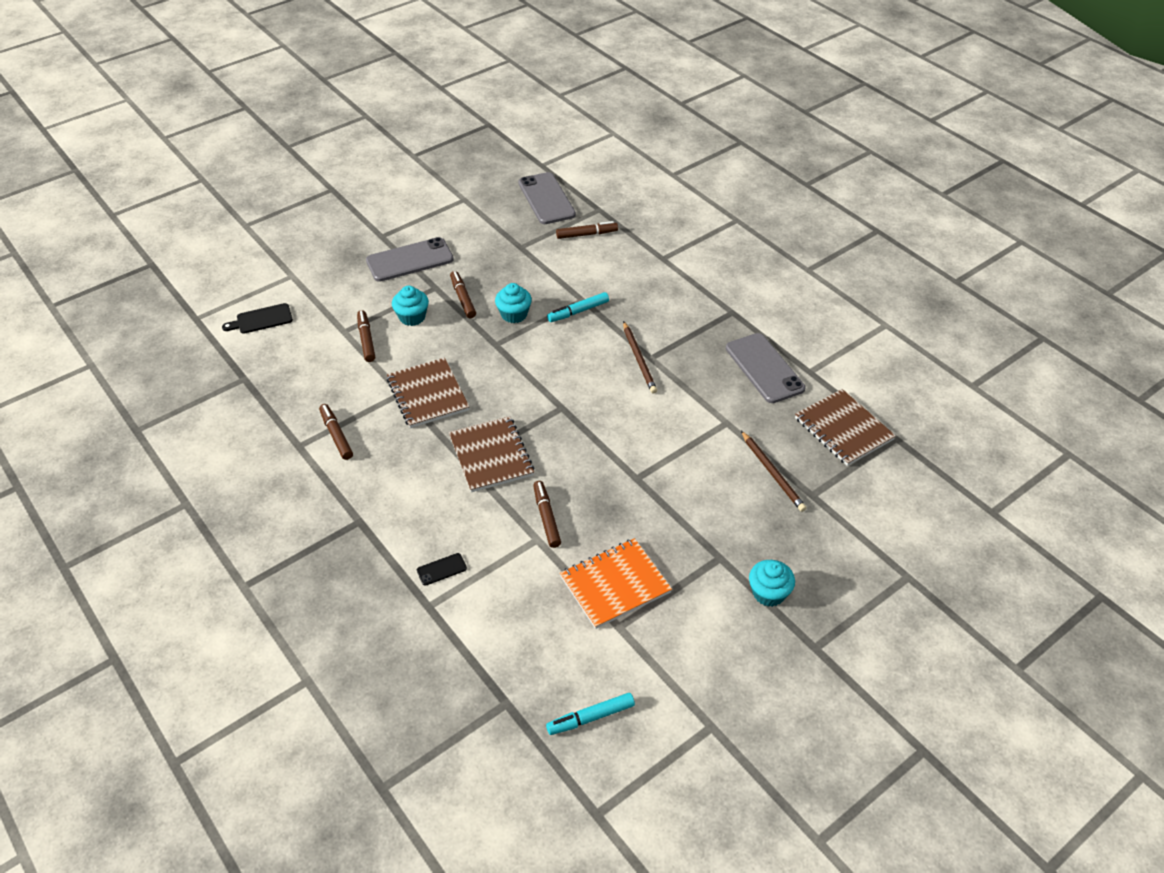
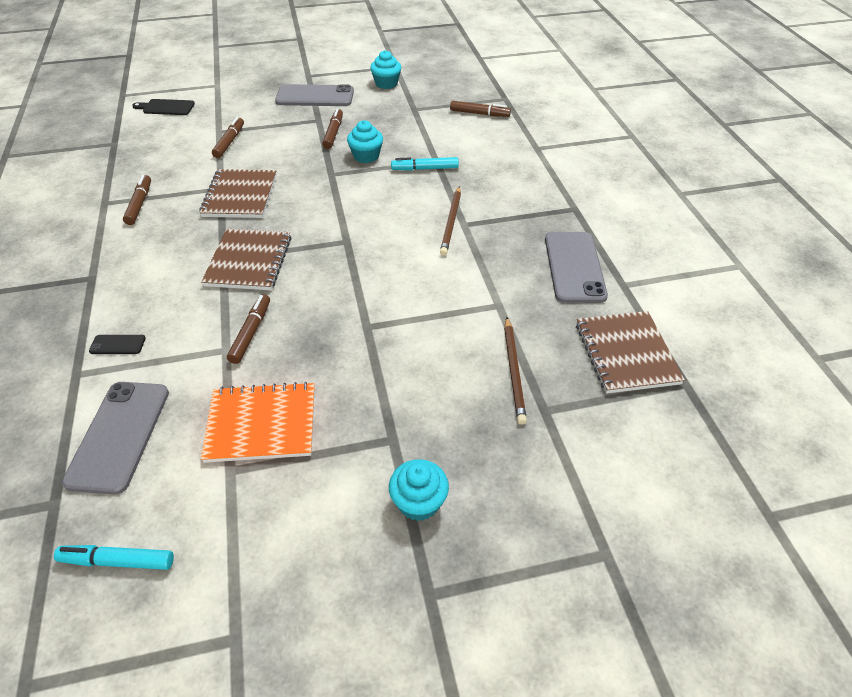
camera: 25 degrees right, 0 degrees up
turquoise cupcake [392,286,429,326] -> turquoise cupcake moved to [370,50,401,89]
grey phone [518,172,576,224] -> grey phone moved to [62,382,169,495]

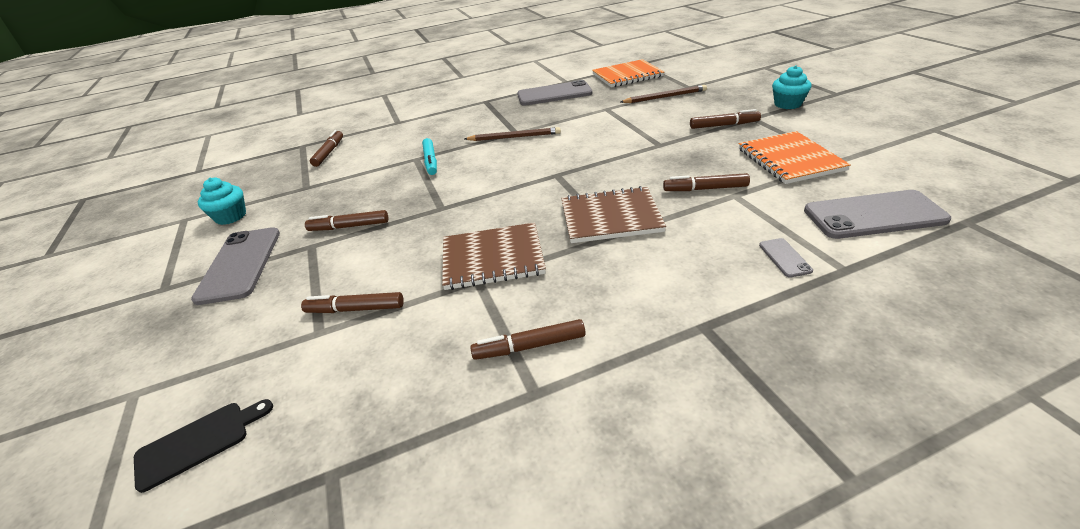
camera: 95 degrees left, 10 degrees down
turquoise marker [54,545,174,570] -> none
black phone [89,335,146,354] -> grey phone [759,238,813,278]
black cutting board [132,99,195,115] -> black cutting board turned 120 degrees counterclockwise [134,399,273,493]
turquoise cupcake [347,120,383,163] -> none
brown notebook [576,311,685,394] -> orange notebook [592,59,664,87]
none -> brown marker [690,109,761,129]

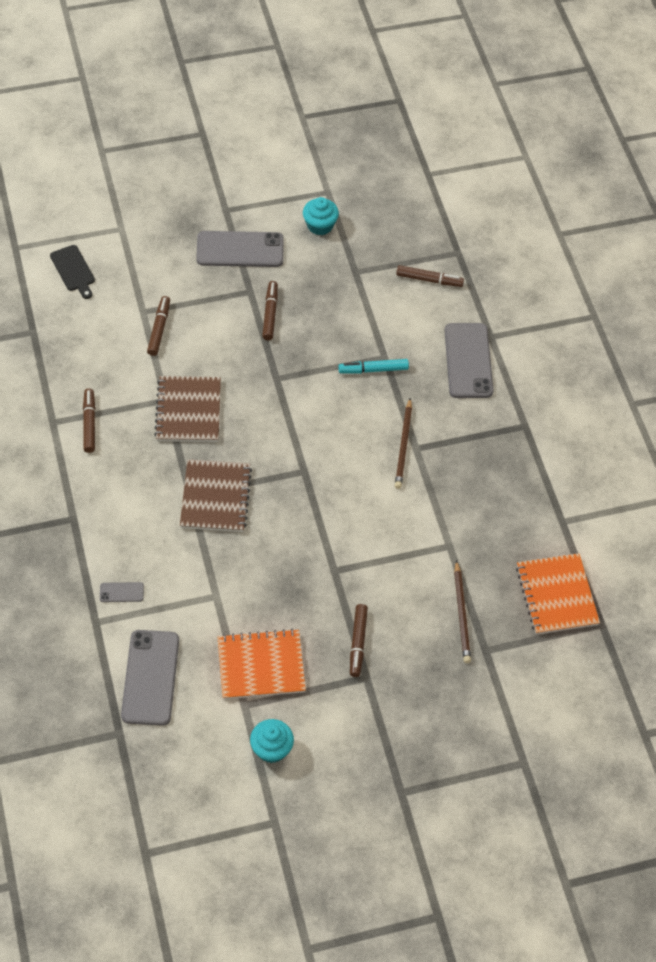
camera: 90 degrees right, 20 degrees up
grey phone [517,80,592,106] -> grey phone moved to [445,323,493,398]
brown marker [663,173,750,191] -> none
turquoise cupcake [772,65,811,109] -> turquoise cupcake moved to [250,719,294,763]

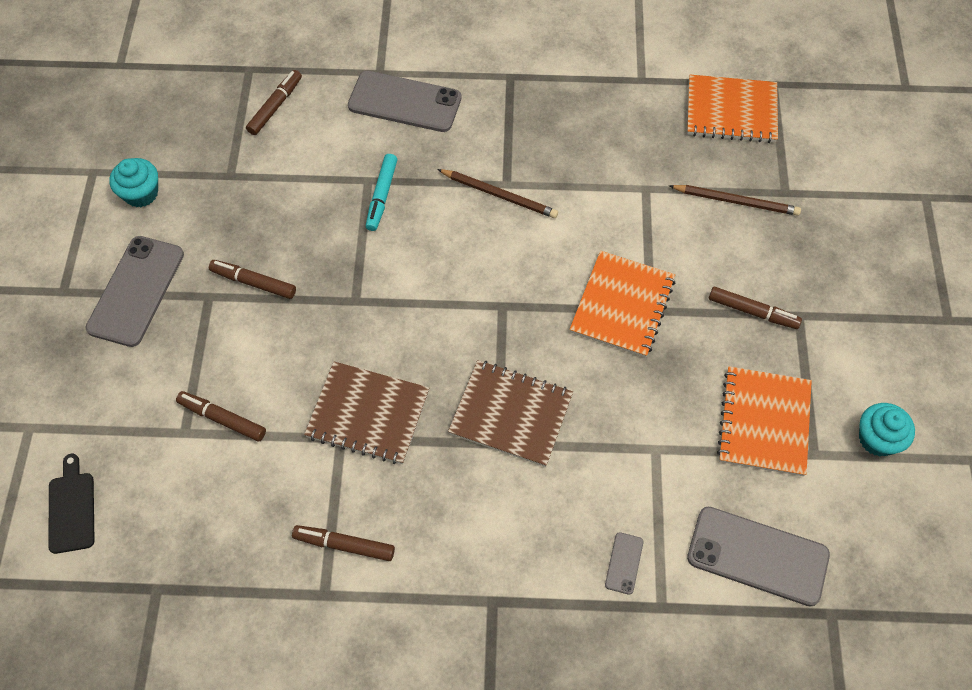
camera: 70 degrees left, 5 degrees up
black cutting board [50,245,95,299] -> black cutting board turned 90 degrees counterclockwise [48,454,95,554]
none -> orange notebook [570,251,675,358]

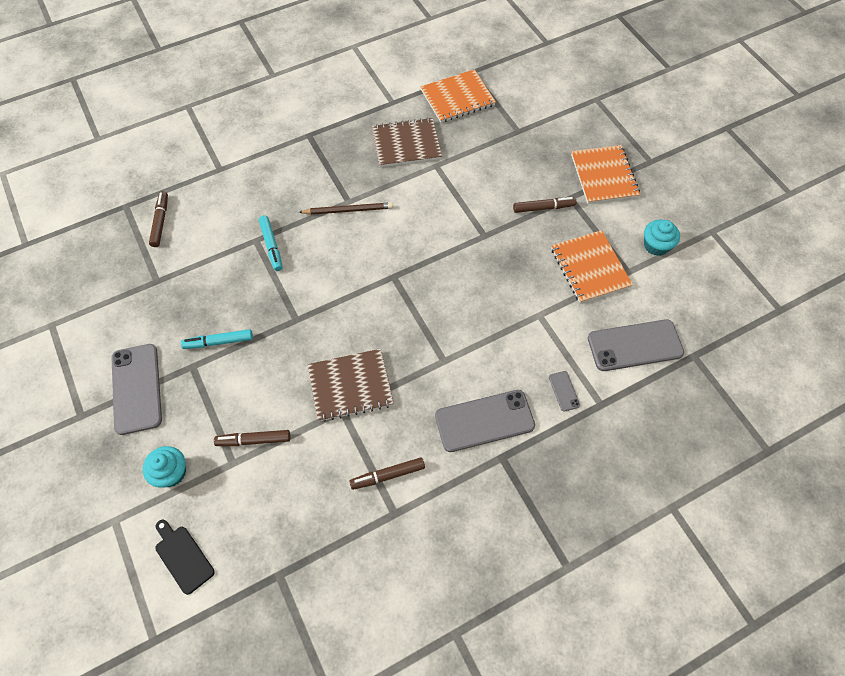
camera: 30 degrees left, 0 degrees up
turquoise cupcake [109,158,158,207] -> turquoise cupcake moved to [143,446,186,487]
brown marker [209,260,296,299] -> turquoise marker [181,329,253,349]
grey phone [348,71,462,132] -> grey phone moved to [435,390,535,452]
brown notebook [448,360,573,467] -> brown notebook moved to [372,117,442,167]
orange notebook [570,251,675,358] -> orange notebook moved to [571,145,640,204]
brown pencil [669,185,801,216] -> none

